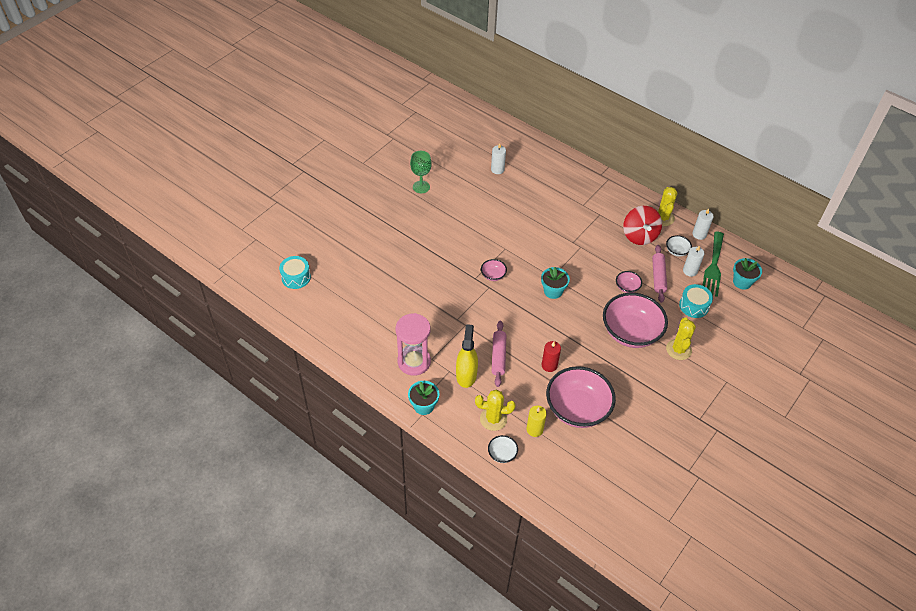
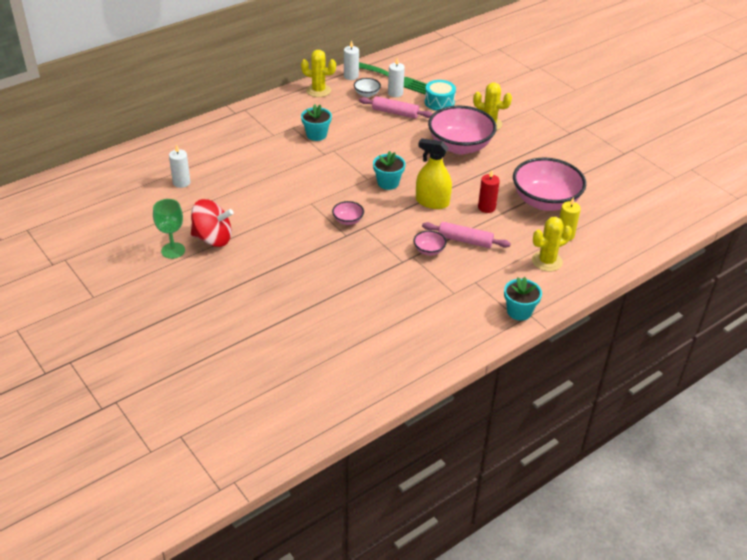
camera: 75 degrees left, 10 degrees down
turquoise drum [279,256,311,289] -> none
pink hourglass [396,313,431,376] -> none
yellow spray bottle [456,324,478,388] -> yellow spray bottle moved to [416,138,452,209]
yellow cactus [475,390,516,431] -> yellow cactus turned 45 degrees clockwise [532,217,572,272]
white bowl [488,435,518,463] -> none
pink bowl [616,271,642,293] -> pink bowl moved to [413,230,447,255]
red spinning top [623,206,662,245] -> red spinning top moved to [191,199,234,247]
turquoise flower pot [733,258,762,289] -> turquoise flower pot moved to [301,104,332,141]

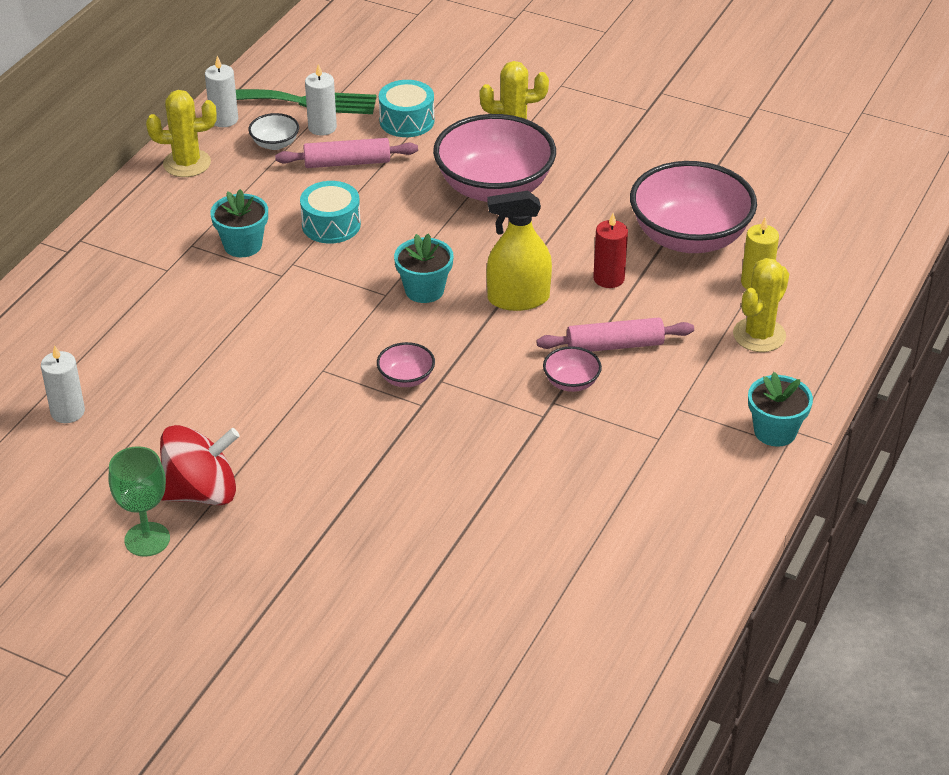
camera: 25 degrees left, 0 degrees up
none -> turquoise drum [300,181,361,244]

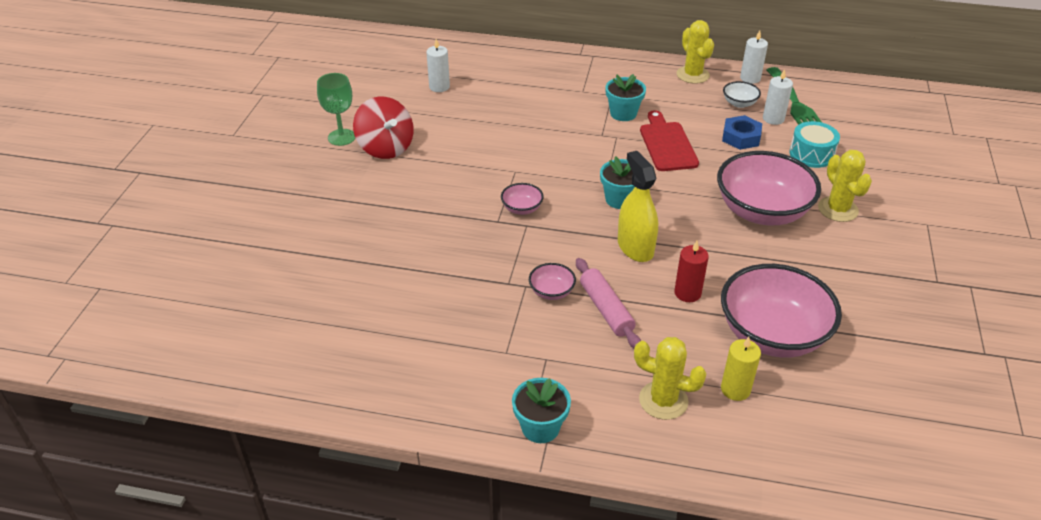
camera: 75 degrees right, 0 degrees up
pink rolling pin [275,138,418,168] -> blue nut [722,115,762,150]
turquoise drum [300,181,361,244] -> red cutting board [640,110,699,171]

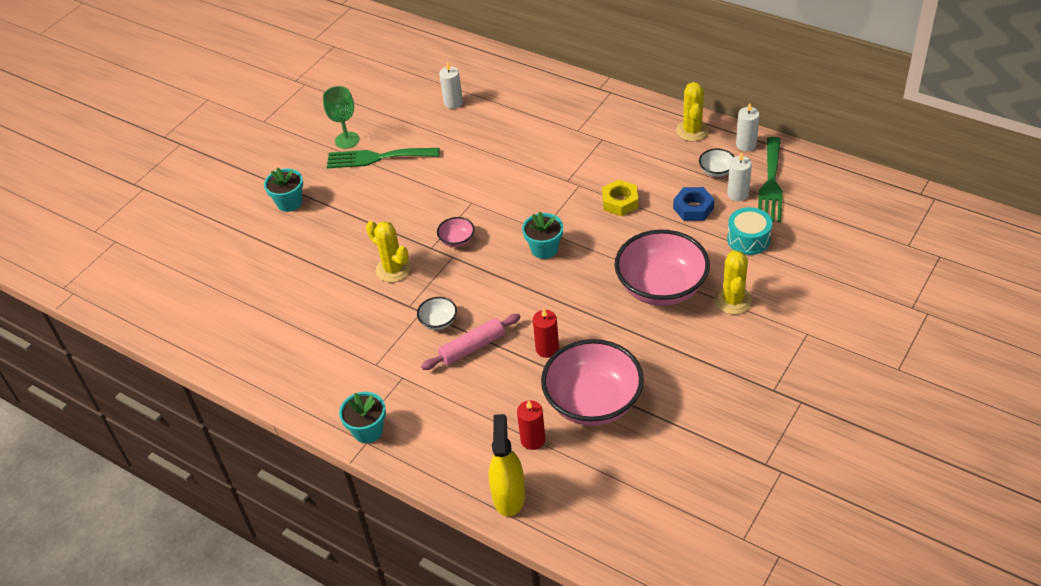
camera: 25 degrees right, 5 degrees up
red spinning top [353,96,414,159] -> green fork [327,148,439,168]
pink bowl [529,263,576,300] -> white bowl [417,297,457,330]
pink rolling pin [576,258,641,348] -> pink rolling pin turned 60 degrees clockwise [421,314,521,370]
turquoise flower pot [606,74,646,121] -> turquoise flower pot moved to [264,167,303,212]
yellow spray bottle [618,151,658,262] -> yellow spray bottle moved to [489,414,525,517]
yellow cactus [634,337,707,420] -> yellow cactus moved to [366,221,411,282]
red cutting board [640,110,699,171] -> yellow nut [602,180,638,216]
yellow candle [721,337,761,401] -> red candle [517,400,546,450]

